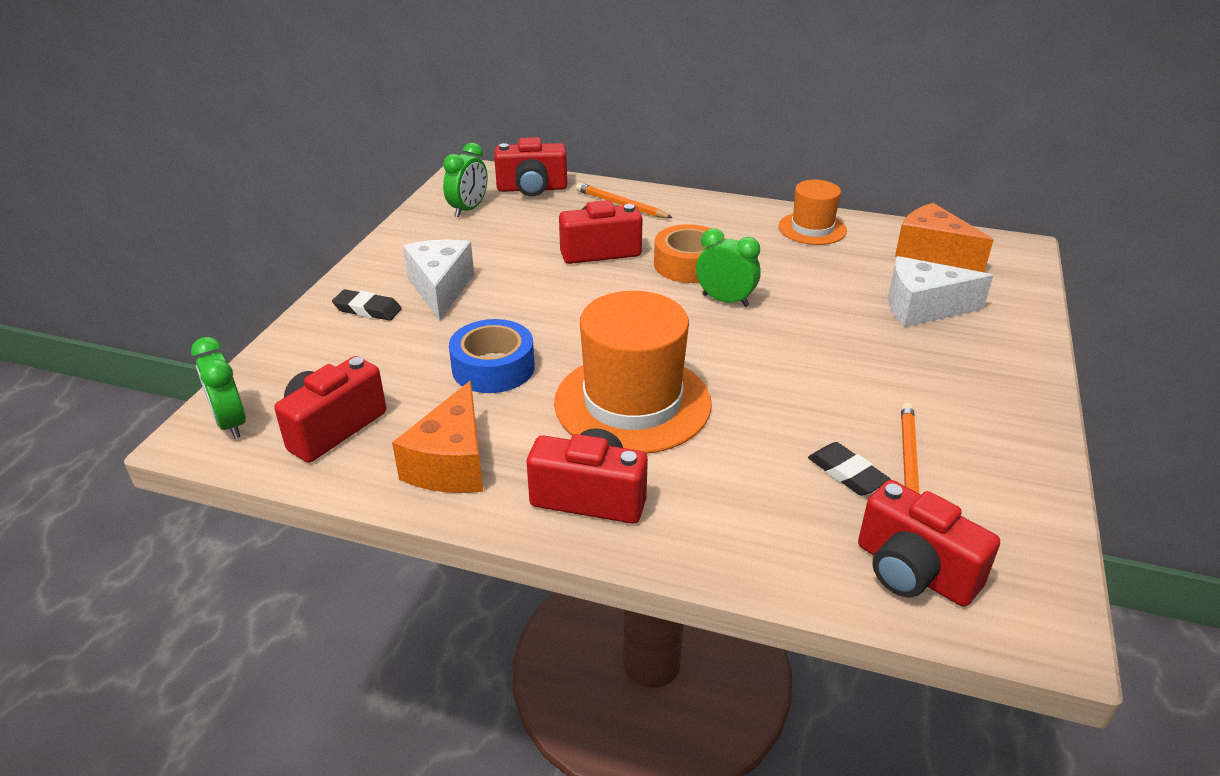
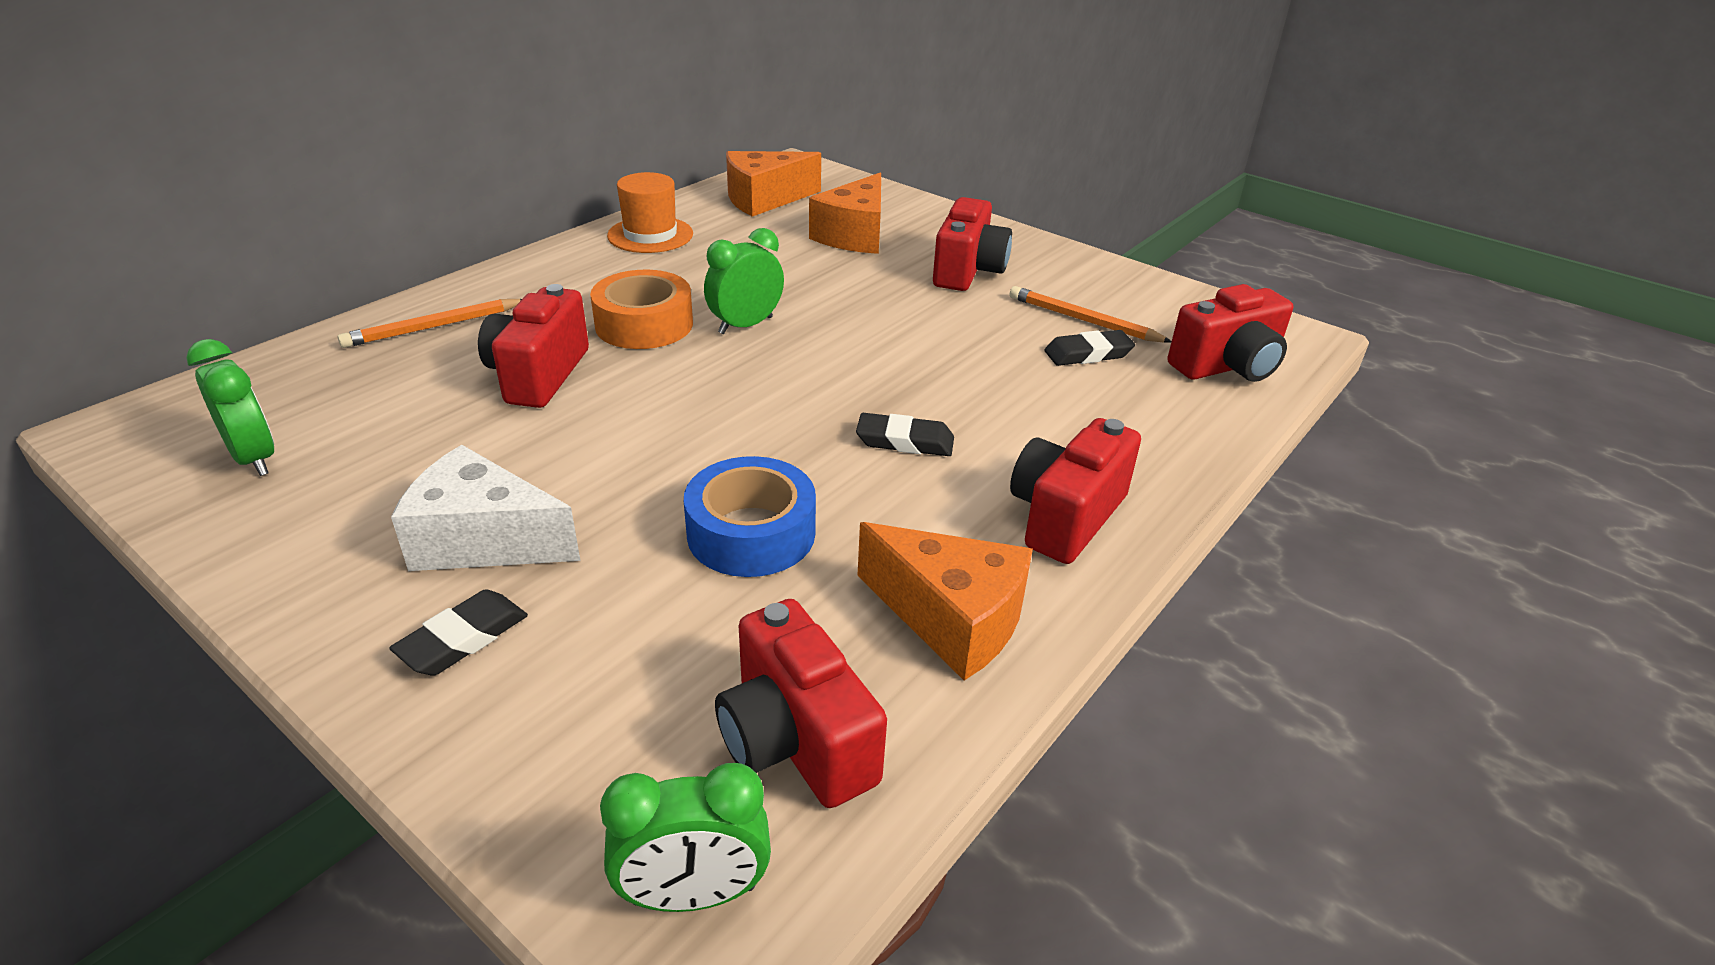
camera: 70 degrees left, 0 degrees up
red camera [494,137,567,196] -> red camera moved to [933,197,1012,291]
orange hat [554,291,712,454] -> black eraser [856,413,954,456]
white cheese [888,256,994,327] -> orange cheese [809,173,881,254]

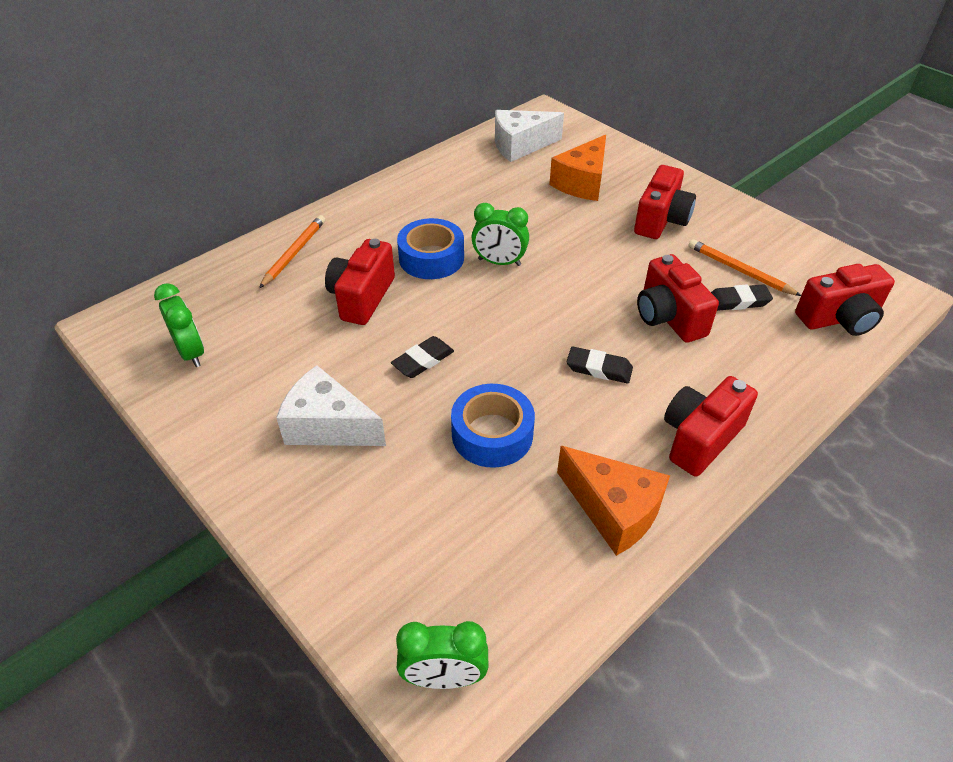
camera: 10 degrees right, 10 degrees up
orange pencil [338,299,522,348] -> orange pencil turned 135 degrees clockwise [259,215,325,288]
black eraser [389,589,528,676] -> black eraser moved to [391,336,454,378]
orange tape [590,270,693,349] -> blue tape [397,218,464,279]
orange hat [607,172,693,253] -> none
green clock [704,228,784,334] -> green clock turned 135 degrees counterclockwise [471,203,529,266]
red camera [715,599,887,808] -> red camera moved to [637,254,719,343]
orange cheese [726,151,821,217] -> white cheese [495,110,564,162]

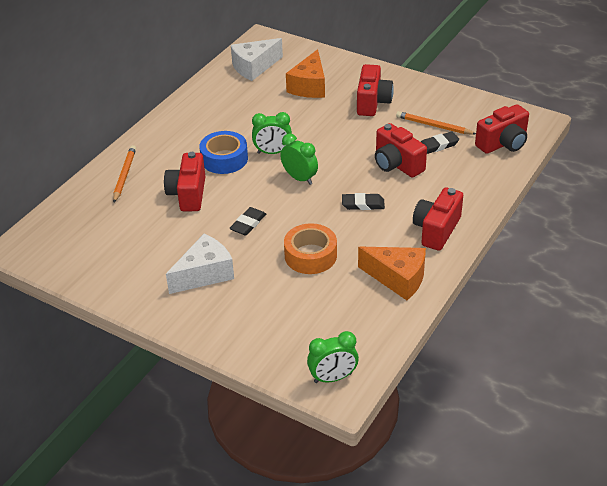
camera: 15 degrees left, 5 degrees down
green clock [154,283,204,367] -> green clock moved to [280,134,318,185]
white cheese [276,365,386,446] -> white cheese turned 135 degrees clockwise [166,234,234,294]
blue tape [451,384,535,468] -> orange tape [284,223,337,274]

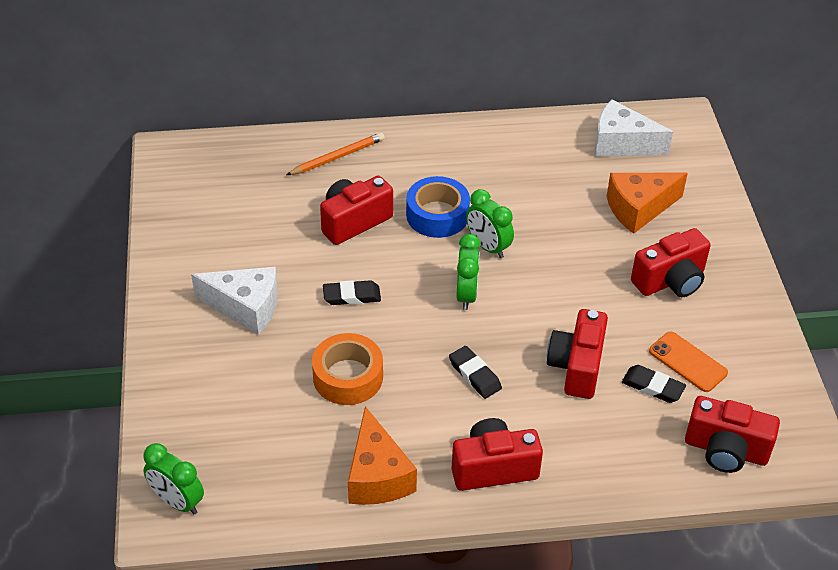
camera: 50 degrees right, 5 degrees up
orange pencil [396,111,476,134] -> orange phone [649,332,728,392]

